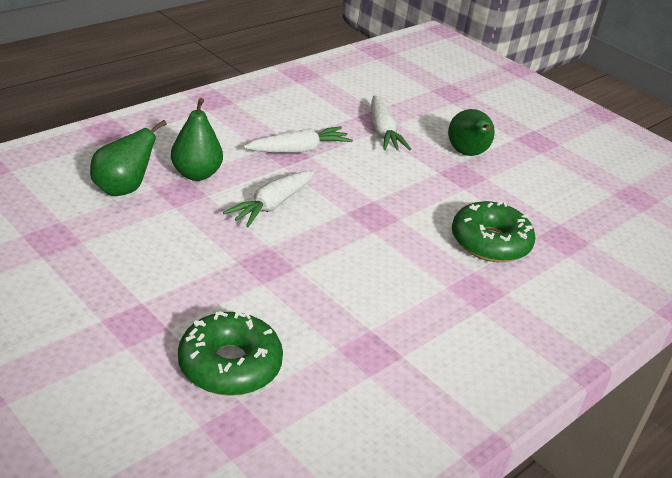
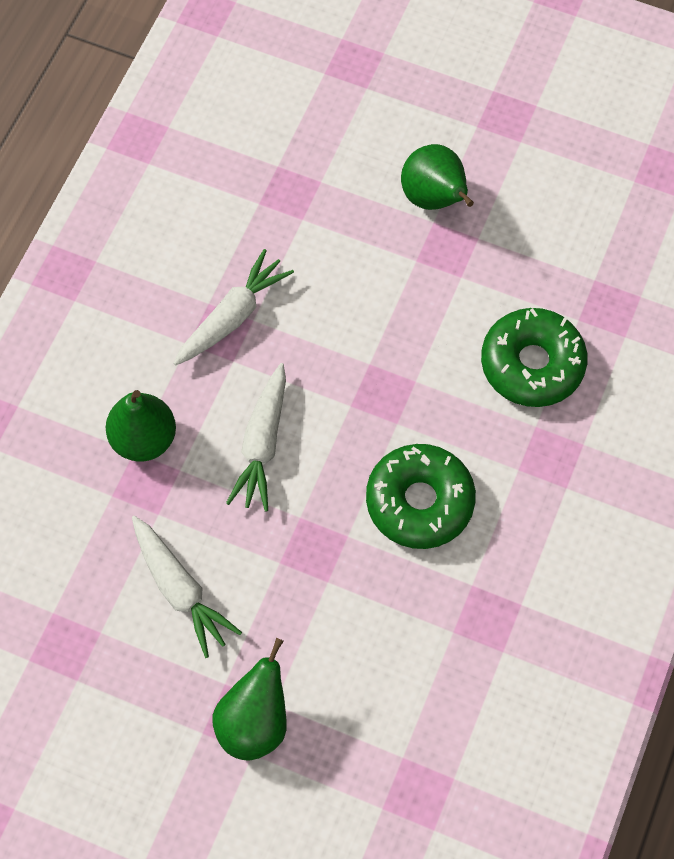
camera: 20 degrees left, 30 degrees up
green pear [90,120,167,196] -> green pear moved to [212,638,287,760]
green donut [178,311,283,396] -> green donut moved to [366,444,476,549]
white carrot [371,95,411,150] -> white carrot moved to [132,516,242,658]

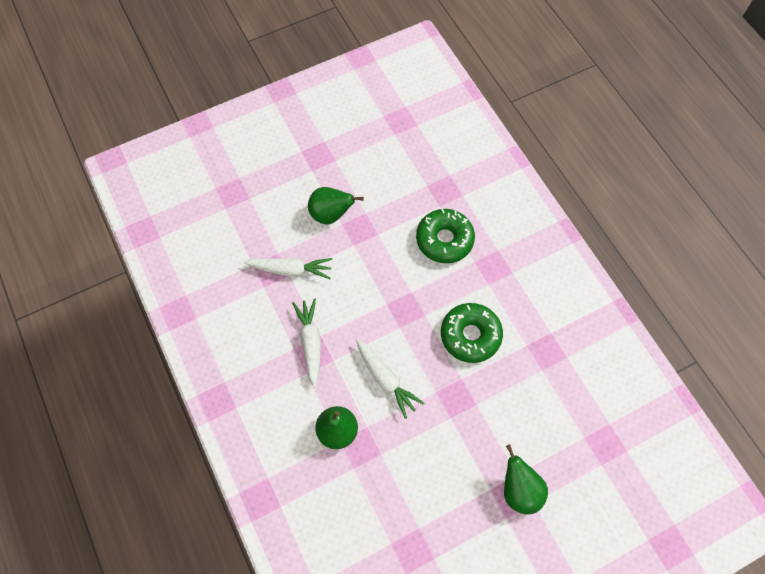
camera: 50 degrees left, 0 degrees up
white carrot [132,516,242,658] -> white carrot moved to [244,258,333,279]

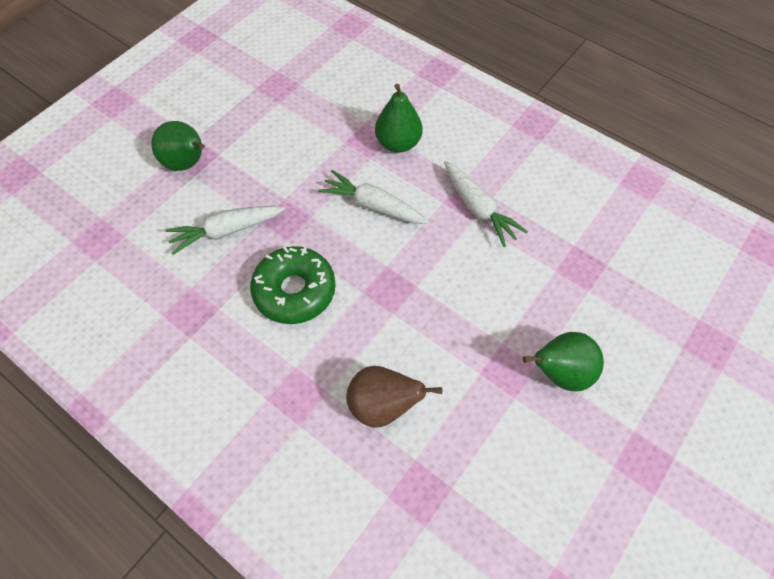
camera: 155 degrees right, 5 degrees down
white carrot [244,258,333,279] -> white carrot moved to [165,206,285,255]
green donut [416,209,475,263] -> brown pear [346,366,442,428]

